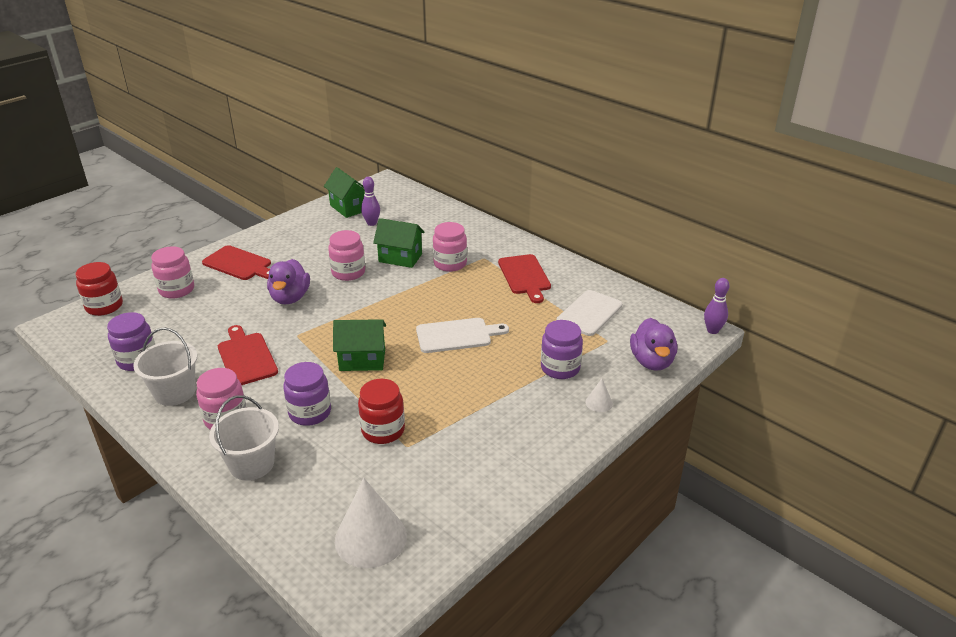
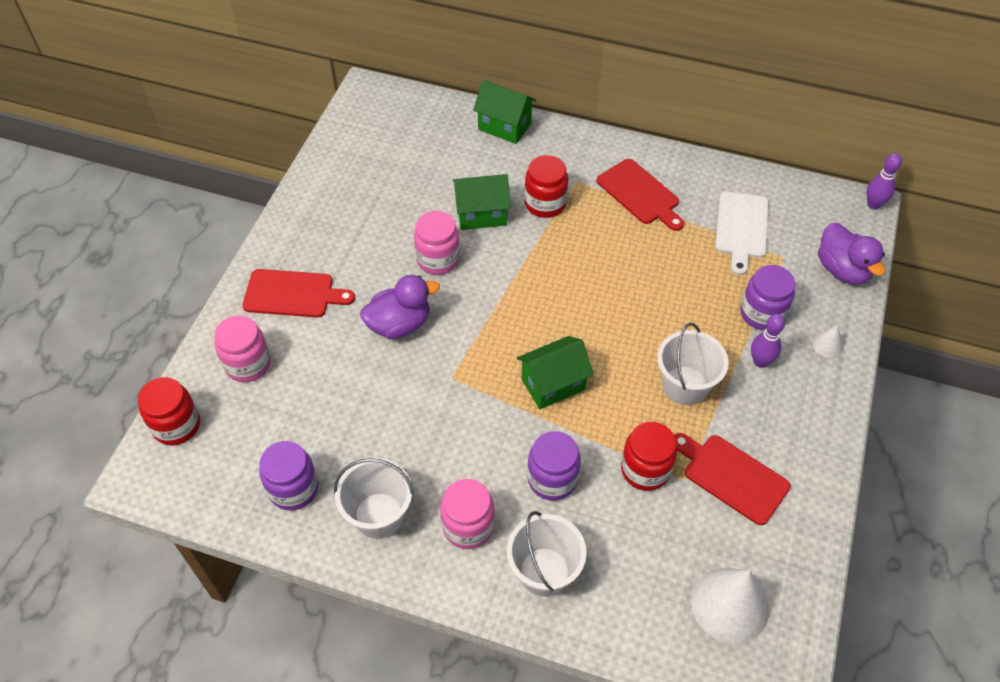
camera: 25 degrees left, 20 degrees up
red cutting board [218,325,278,385] -> red cutting board moved to [674,433,791,525]
purple duck [267,259,310,305] -> purple duck turned 90 degrees counterclockwise [360,275,440,339]
green house [324,167,365,218] -> green house moved to [473,80,536,144]
purple bowling pin [361,177,380,226] -> purple bowling pin moved to [751,314,785,368]
white cutting board [416,318,509,353] -> none
pink jar [433,222,467,272] -> red jar [525,155,568,218]
none -> white bucket [657,323,729,405]

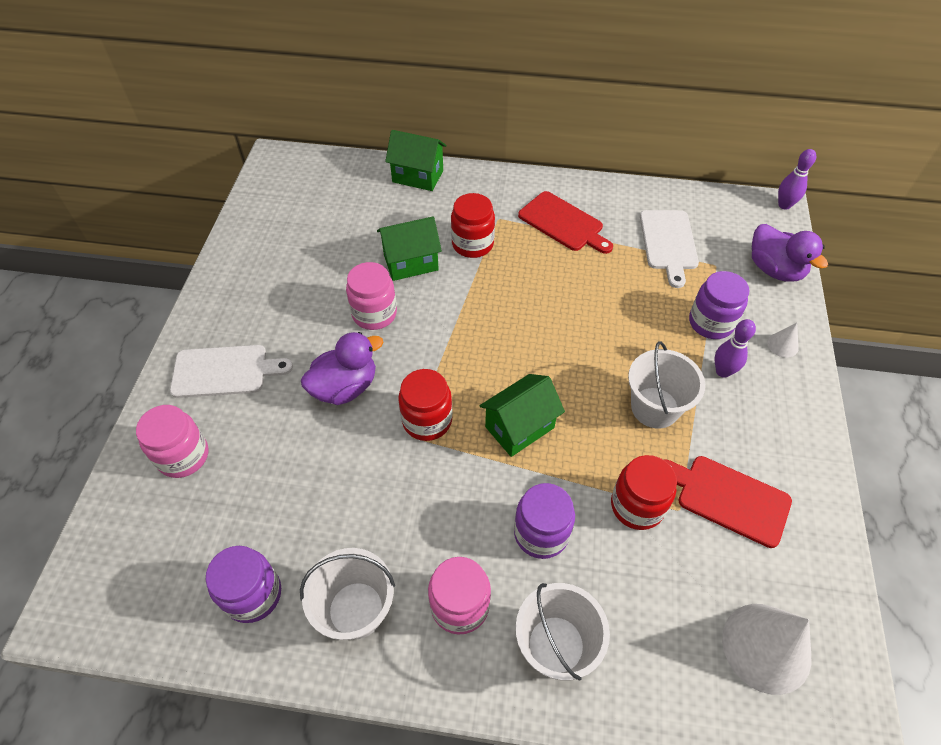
camera: 10 degrees left, 0 degrees up
red jar [138,377,200,445] -> red jar moved to [398,369,453,441]
red cutting board [242,269,355,317] -> white cutting board [170,345,293,398]

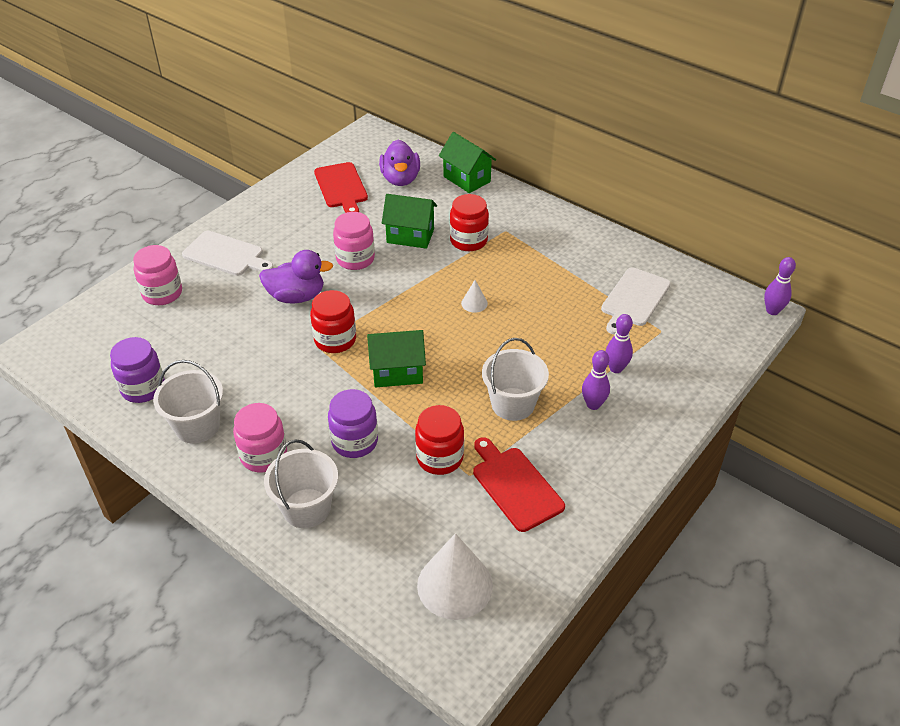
camera: 30 degrees right, 10 degrees down
red cutting board [518,191,613,254] -> red cutting board moved to [314,162,368,213]
purple jar [689,271,749,339] -> purple bowling pin [606,314,633,373]
purple duck [752,224,828,282] -> purple duck moved to [379,140,420,186]
white cone [767,323,799,358] -> white cone moved to [461,280,488,313]

